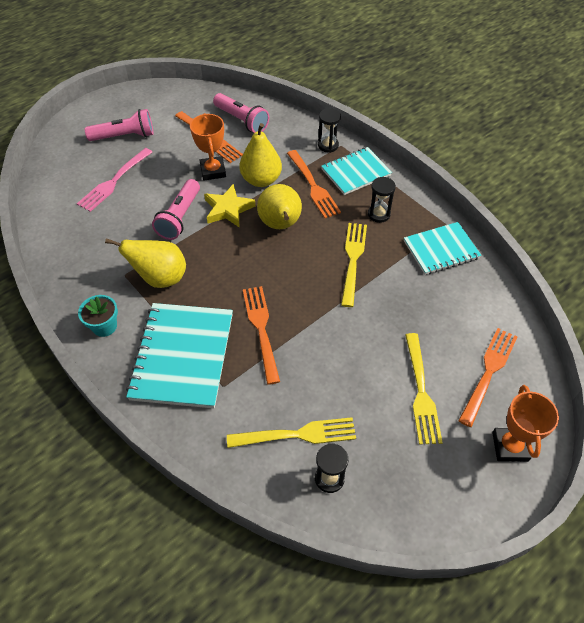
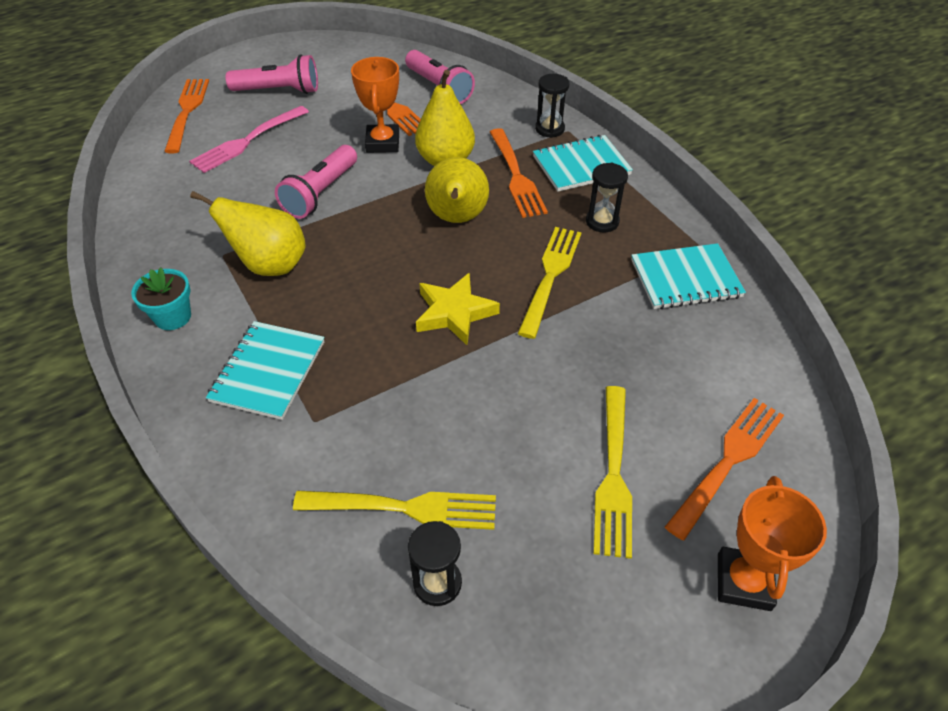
camera: 10 degrees right, 5 degrees down
turquoise notebook [126,303,233,408] -> turquoise notebook [206,321,324,420], size x0.63
yellow star [204,184,255,228] -> yellow star moved to [416,273,500,345]
orange fork [243,286,280,385] -> orange fork moved to [164,79,209,153]

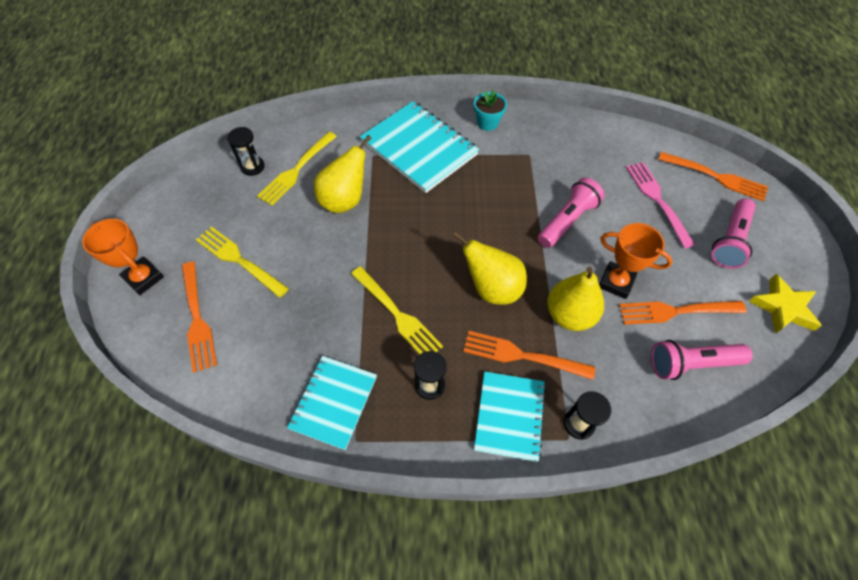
camera: 120 degrees right, 10 degrees up
yellow pear [190,191,306,276] -> yellow pear moved to [314,135,372,213]
turquoise notebook [206,321,324,420] -> turquoise notebook [360,101,479,193], size x1.58
pink flashlight [275,145,357,219] -> pink flashlight turned 75 degrees clockwise [538,178,605,248]
yellow star [416,273,500,345] -> yellow star moved to [749,274,822,334]

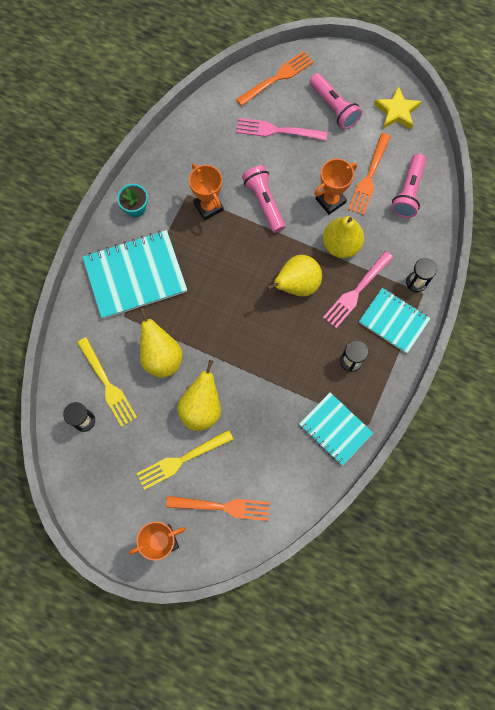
camera: 65 degrees left, 15 degrees up
yellow fork [351,266,443,354] -> none
orange fork [463,331,595,380] -> pink fork [323,251,393,328]
none -> yellow pear [177,360,221,431]
none -> orange trophy [189,163,224,220]

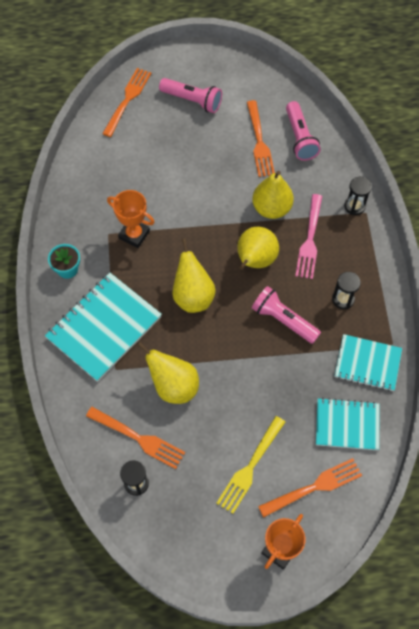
camera: 30 degrees left, 10 degrees down
yellow fork [77,337,137,427] -> orange fork [86,407,185,469]
yellow pear [177,360,221,431] -> yellow pear moved to [172,238,216,313]
pink fork [236,118,327,141] -> none
pink flashlight [242,165,285,233] -> pink flashlight moved to [252,286,321,344]
orange trophy [314,159,357,215] -> none
turquoise notebook [359,288,431,354] -> turquoise notebook moved to [316,398,379,450]
yellow star [374,86,422,130] -> none

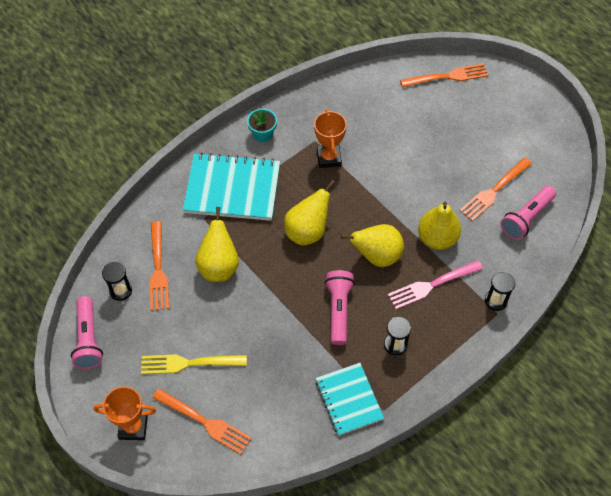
camera: 55 degrees right, 5 degrees down
pink flashlight [159,78,222,113] -> pink flashlight moved to [71,296,103,369]
turquoise notebook [316,398,379,450] -> none

